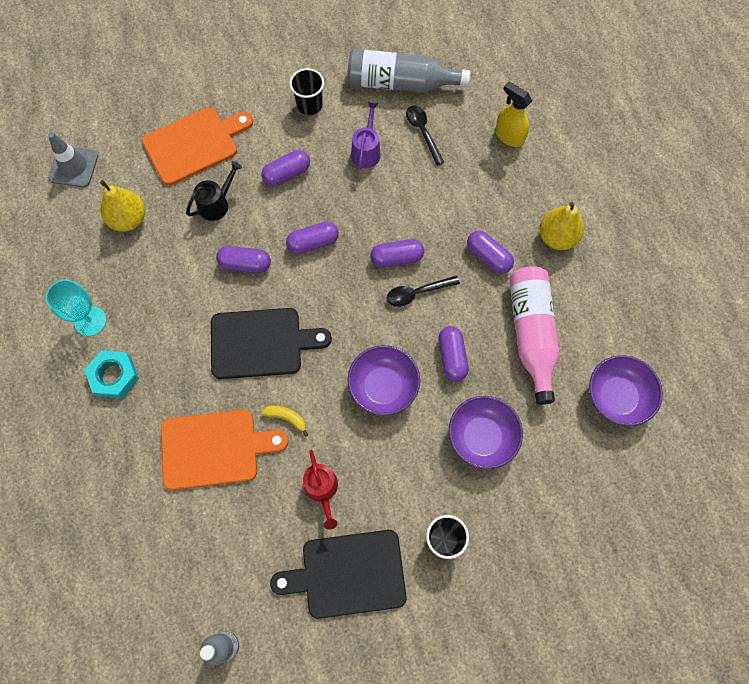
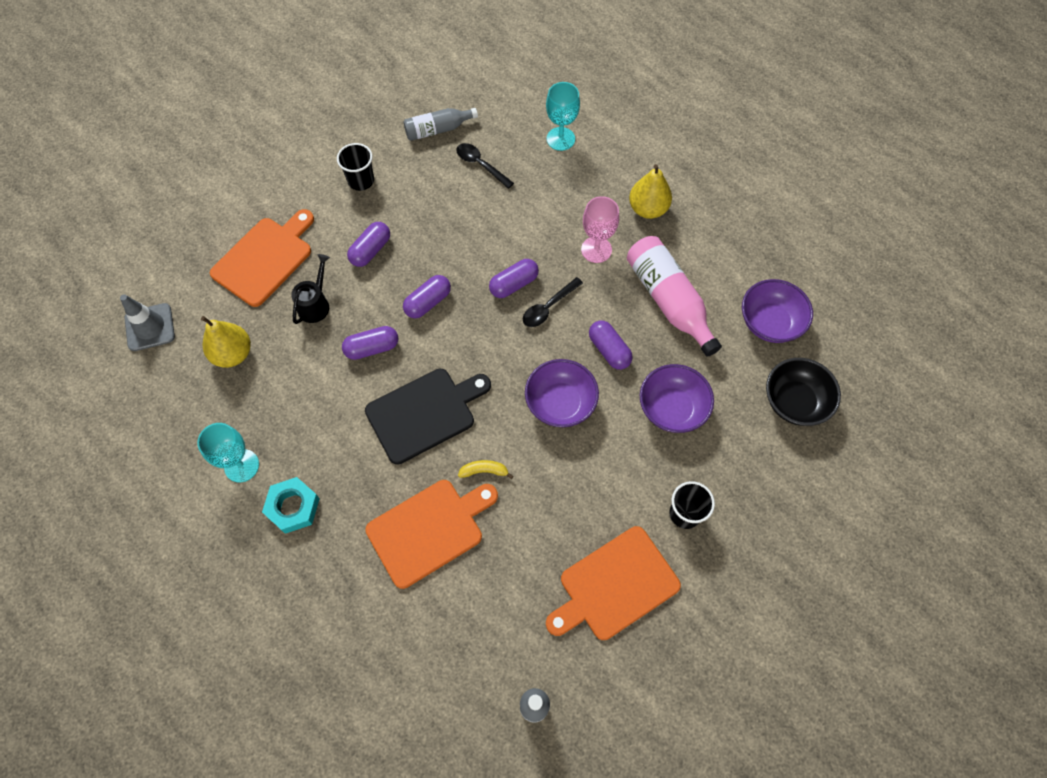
camera: 25 degrees left, 5 degrees down
black cutting board [270,530,407,619] -> orange cutting board [546,526,681,640]
red watering can [303,450,338,530] -> none
grey bottle [347,49,470,93] -> grey bottle [404,108,478,141], size x0.61
purple watering can [351,102,381,169] -> none
purple capsule [467,231,514,274] -> pink goblet [581,196,619,263]
yellow spray bottle [495,81,532,147] -> turquoise goblet [546,82,580,151]
none -> black bowl [766,358,841,426]

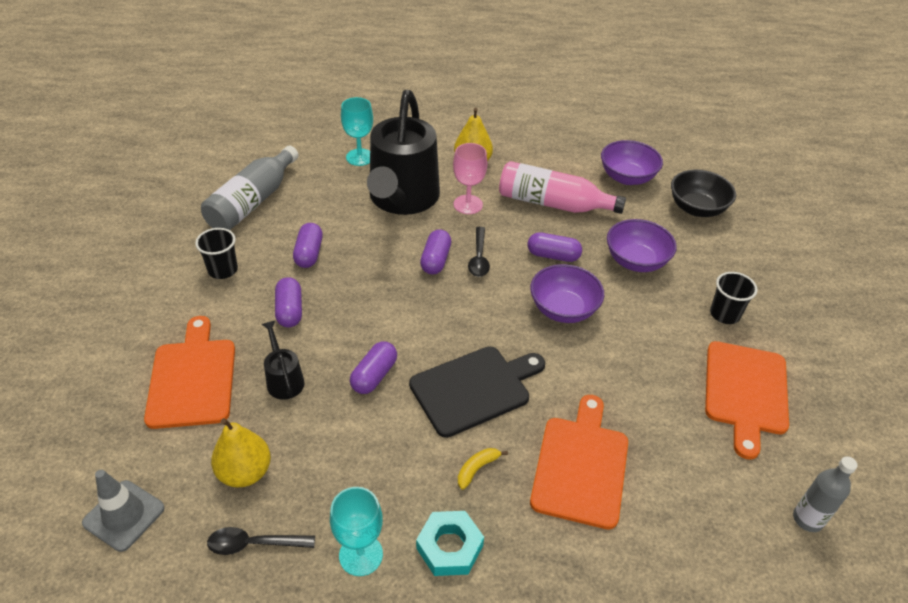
camera: 45 degrees left, 20 degrees down
black cutting board [365,369,491,465] -> black cutting board turned 45 degrees clockwise [409,346,545,438]
purple capsule [403,275,451,319] -> purple capsule moved to [293,223,323,268]
grey bottle [404,108,478,141] -> grey bottle [201,146,299,230], size x1.64
black spoon [456,143,514,189] -> black spoon moved to [207,527,315,555]
yellow banana [458,460,513,479] -> yellow banana moved to [458,448,508,490]
none -> black watering can [367,90,440,215]

